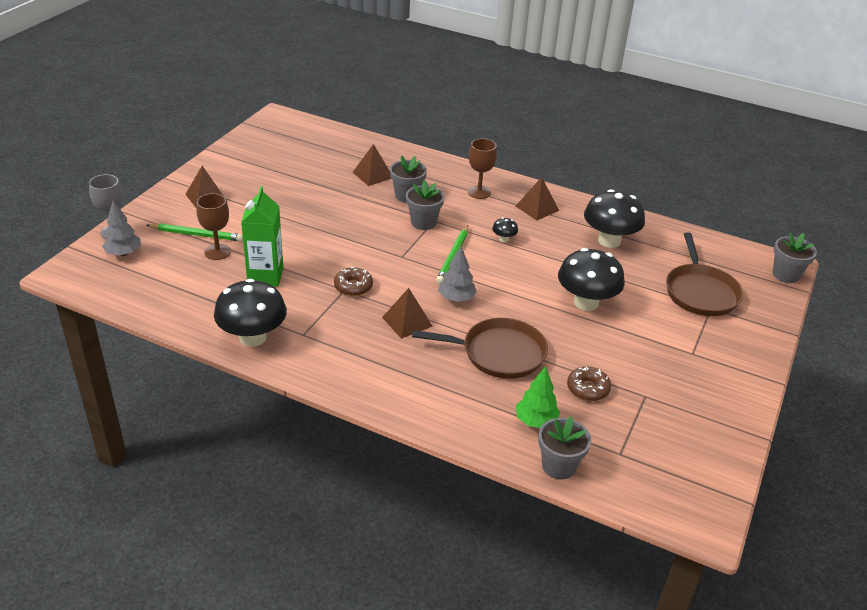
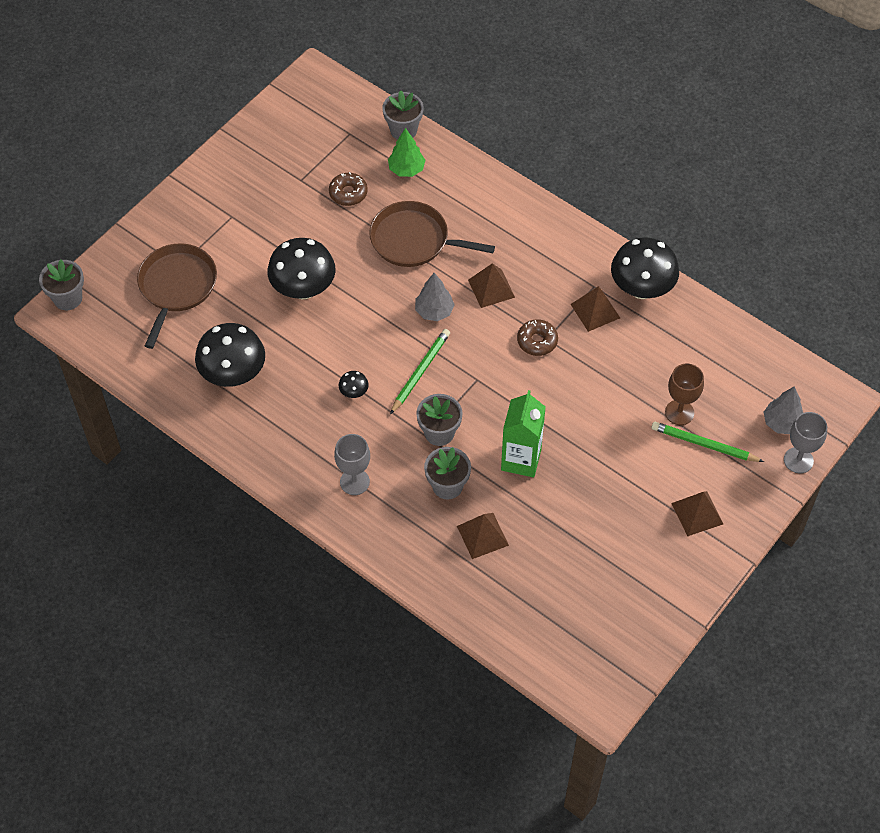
camera: 165 degrees left, 20 degrees up
green carton [241,186,283,287] -> green carton moved to [501,390,546,477]
brown goblet [468,138,497,199] -> grey goblet [334,434,370,495]
brown pyramid [516,177,559,221] -> brown pyramid moved to [571,286,620,332]

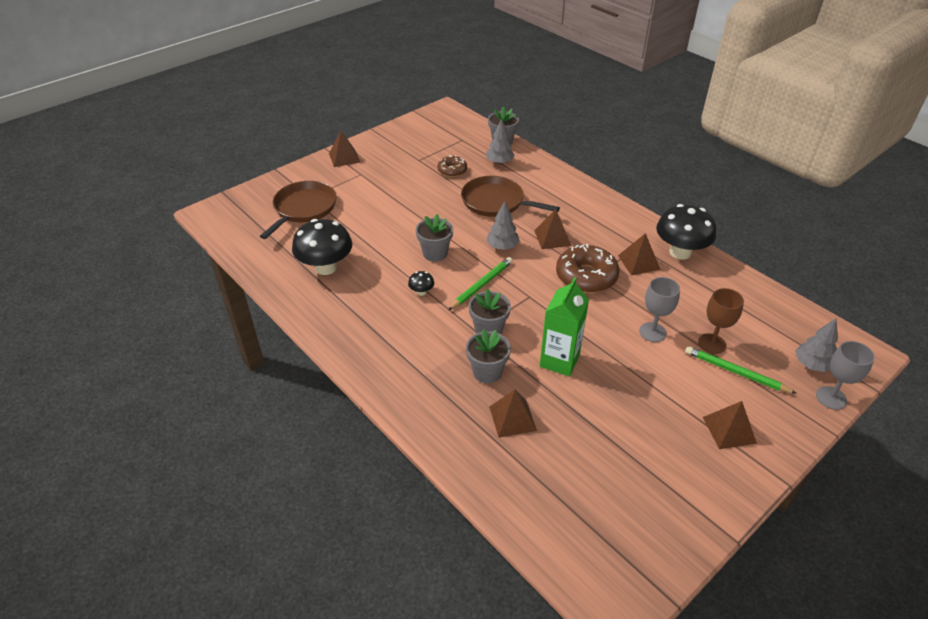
camera: 10 degrees right, 15 degrees down
grey flower pot [39,259,84,310] -> grey flower pot moved to [416,214,453,262]
black mushroom [267,238,336,299] -> none
grey goblet [334,434,370,495] -> grey goblet moved to [639,277,680,342]
green tree [388,128,426,177] -> grey tree [486,119,515,165]
brown donut [517,319,558,356] -> brown donut [556,244,620,293], size x1.76
none -> brown pyramid [329,131,360,167]

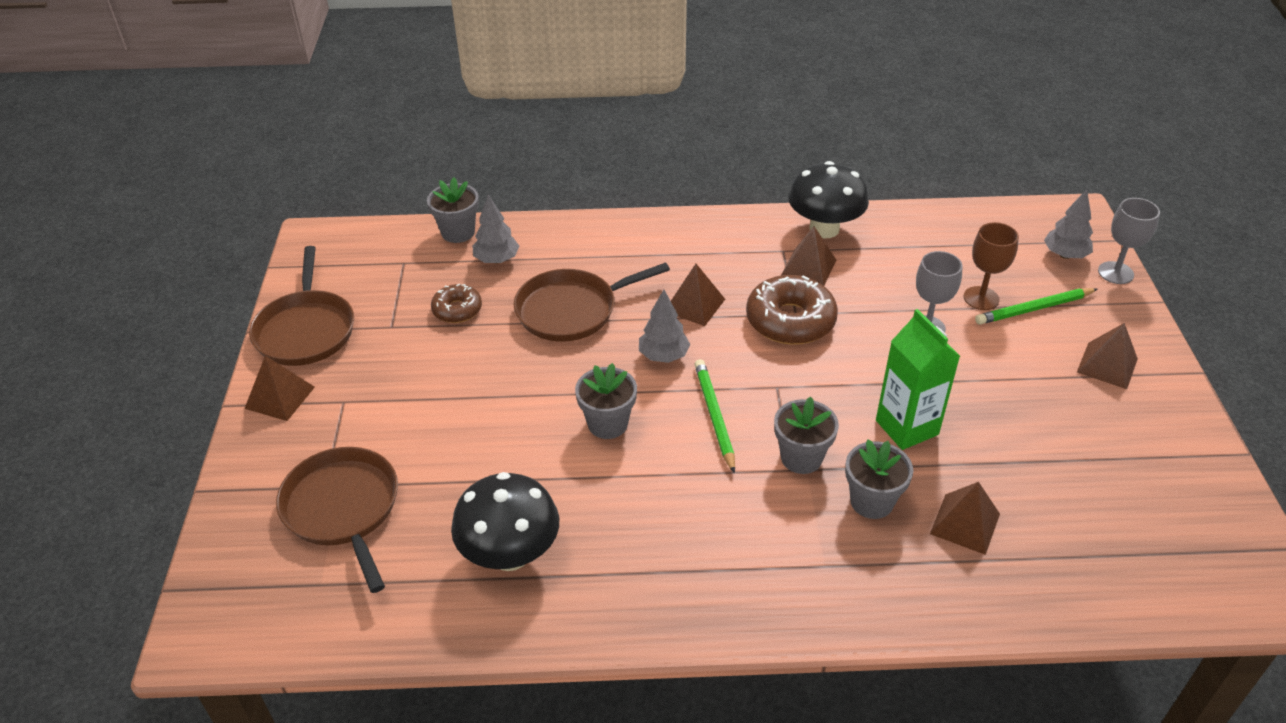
camera: 50 degrees left, 0 degrees up
black mushroom [408,271,434,296] -> none
none -> brown pan [249,246,354,366]

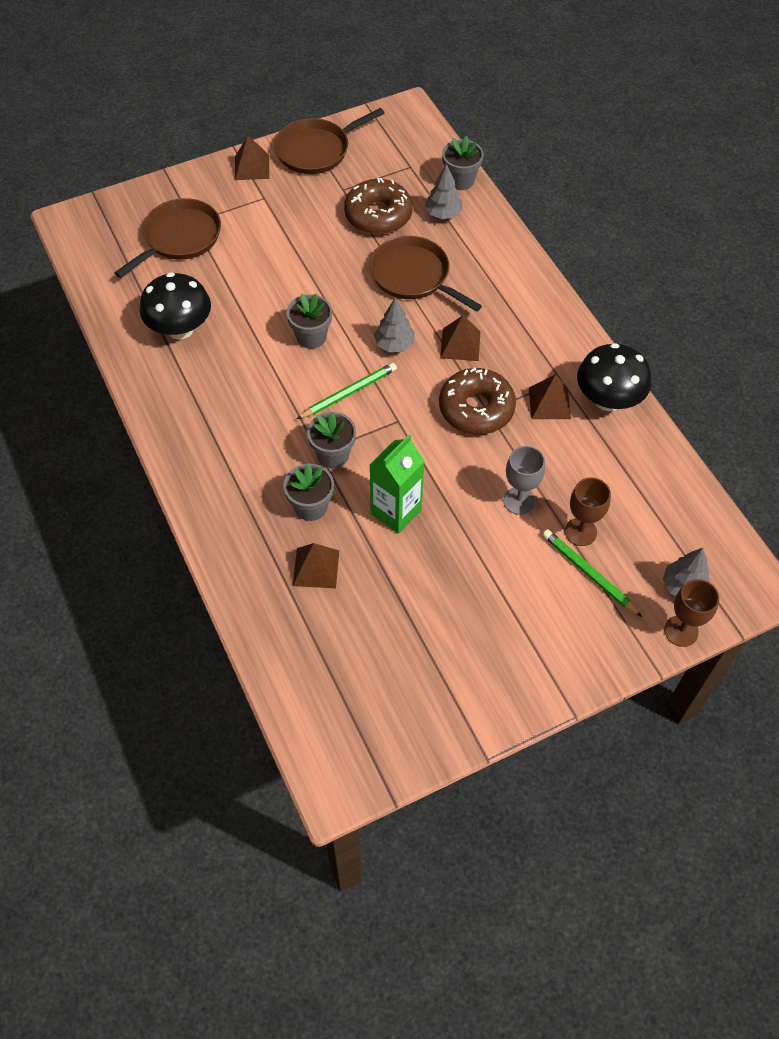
camera: 65 degrees right, 15 degrees up
brown donut [431,283,482,323] -> brown donut [344,178,413,234], size x1.76
brown pyramid [1077,323,1138,389] -> none
grey goblet [1098,198,1160,284] -> brown goblet [664,579,719,647]

